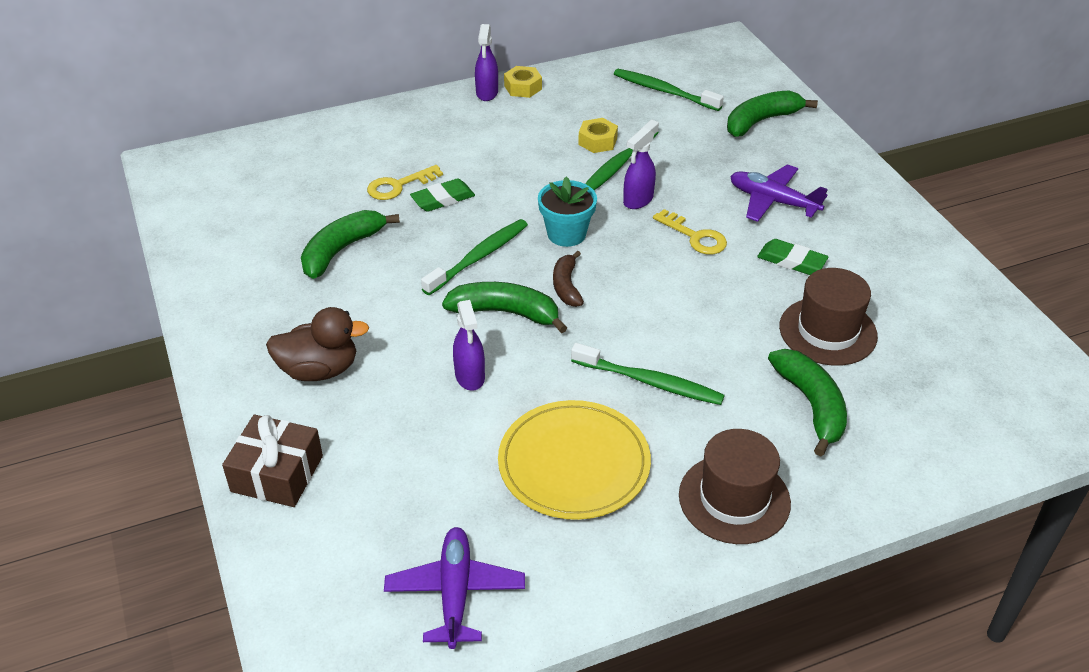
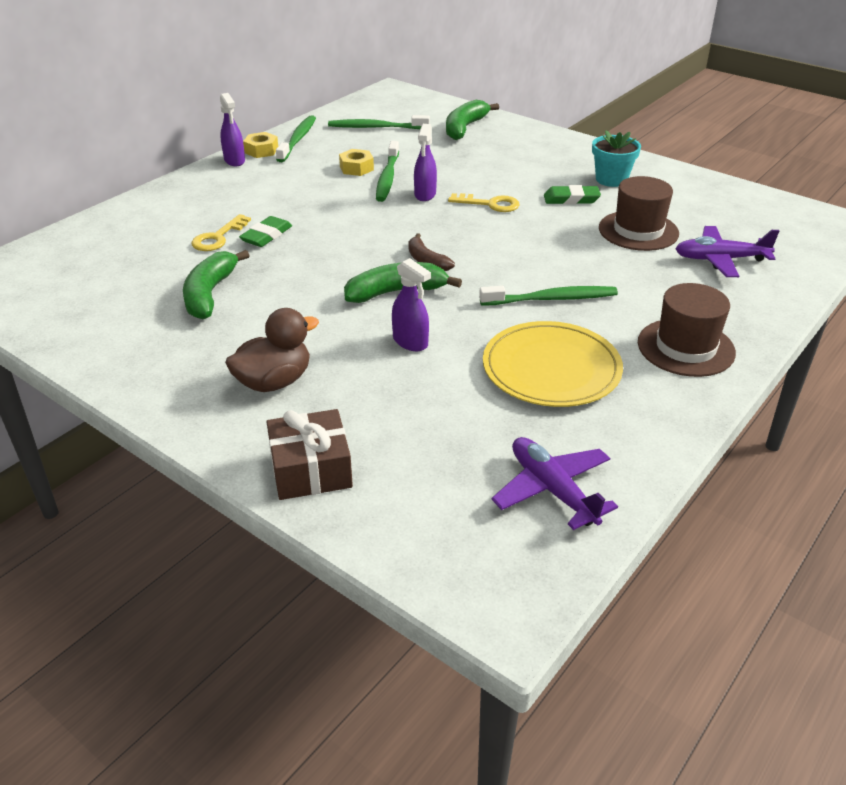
camera: 30 degrees left, 5 degrees down
green toothbrush [421,219,528,295] -> green toothbrush moved to [276,115,316,162]
turquoise flower pot [538,177,597,247] -> turquoise flower pot moved to [592,131,641,187]
purple plane [730,164,828,222] -> purple plane moved to [675,226,779,277]
green banana [768,349,847,456] -> none

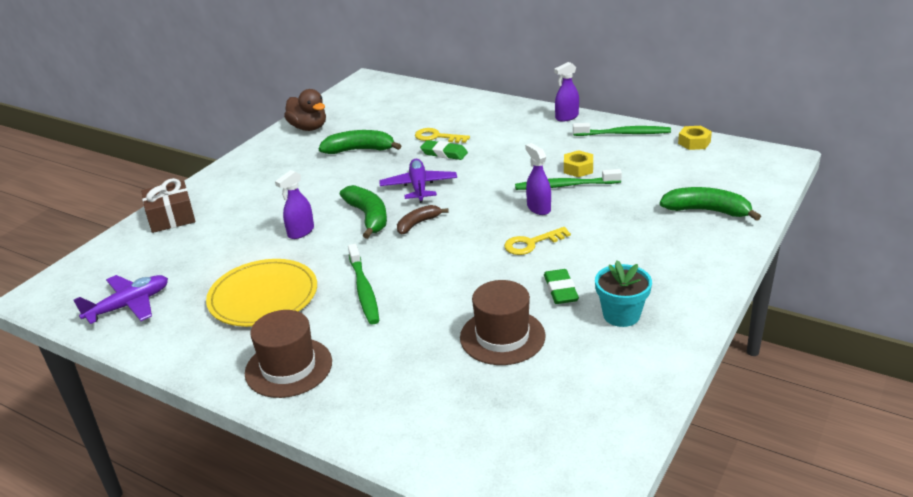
camera: 85 degrees right, 5 degrees down
brown duck [225,308,319,392] -> brown duck moved to [284,89,326,131]
yellow nut [243,132,278,158] -> yellow nut moved to [678,126,712,150]
green toothbrush [328,115,430,129] -> none
purple spray bottle [414,124,437,201] -> purple spray bottle turned 60 degrees clockwise [525,143,551,215]
yellow key [448,193,520,212] -> yellow key turned 60 degrees clockwise [504,227,571,255]
purple plane [675,226,779,277] -> purple plane moved to [379,159,457,203]

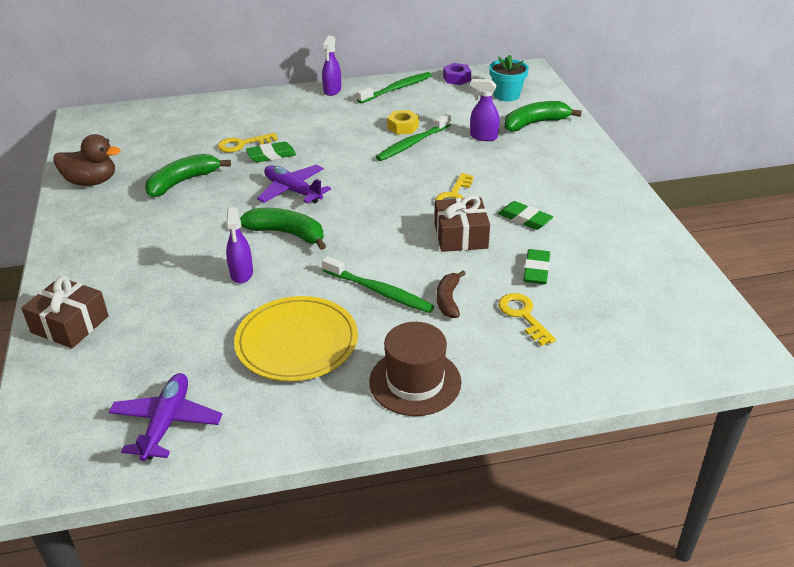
camera: 45 degrees left, 5 degrees up
brown banana [397,205,449,235] -> brown banana moved to [437,271,466,318]
brown hat [460,280,546,365] -> green eraser [523,249,550,284]
purple spray bottle [525,143,551,215] -> purple spray bottle moved to [470,79,500,141]
turquoise flower pot [595,260,652,327] -> turquoise flower pot moved to [489,55,529,101]
yellow nut [678,126,712,150] -> purple nut [443,63,471,85]
none -> brown gift [435,195,490,252]
none -> yellow key [498,293,556,346]

